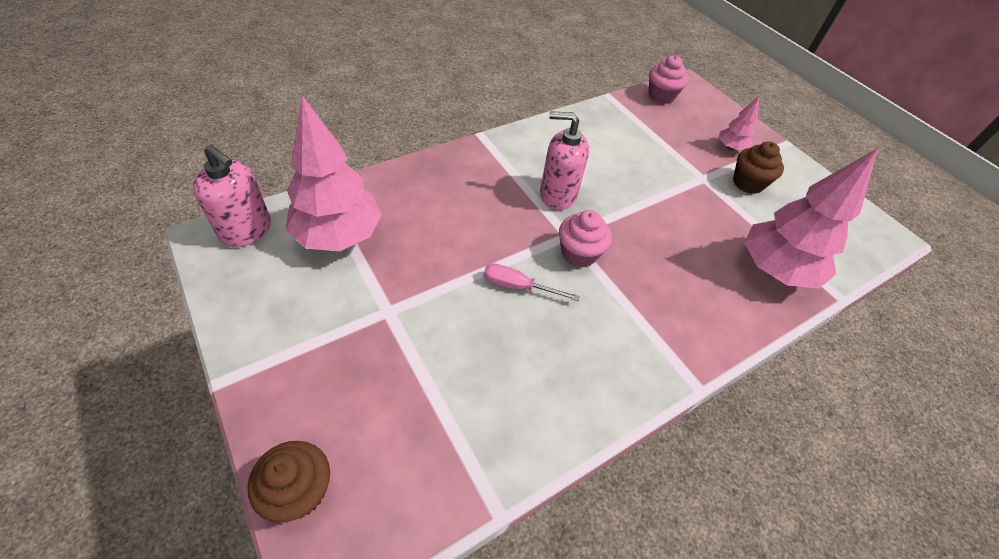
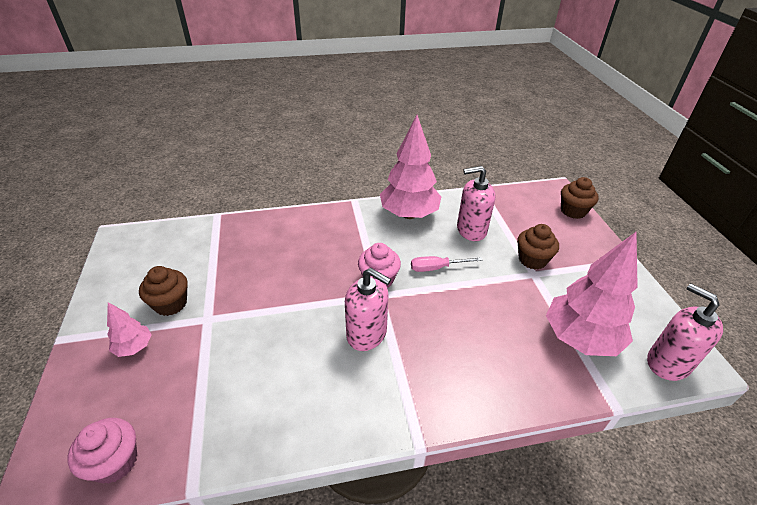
camera: 155 degrees left, 10 degrees down
pink screwdriver [483,263,580,301] -> pink screwdriver turned 135 degrees clockwise [411,256,482,272]
pink tree [744,148,878,289] -> pink tree moved to [380,115,441,219]
none -> pink soap dispenser [457,166,495,241]
none -> brown cupcake [517,224,559,270]

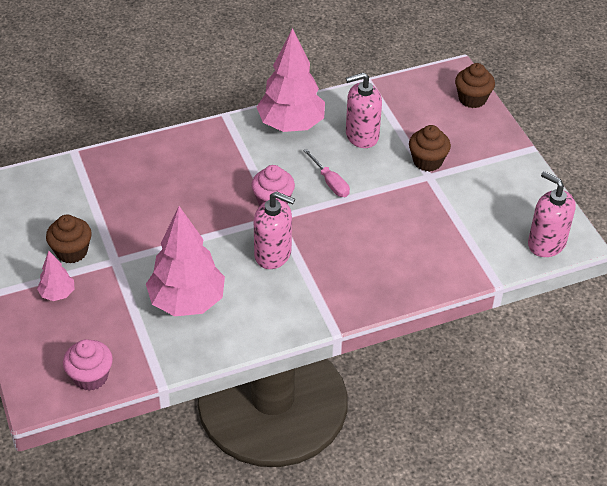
camera: 10 degrees left, 5 degrees up
pink screwdriver [411,256,482,272] -> pink screwdriver turned 105 degrees counterclockwise [303,149,350,197]
pink tree [546,232,638,356] -> pink tree moved to [146,206,225,316]

